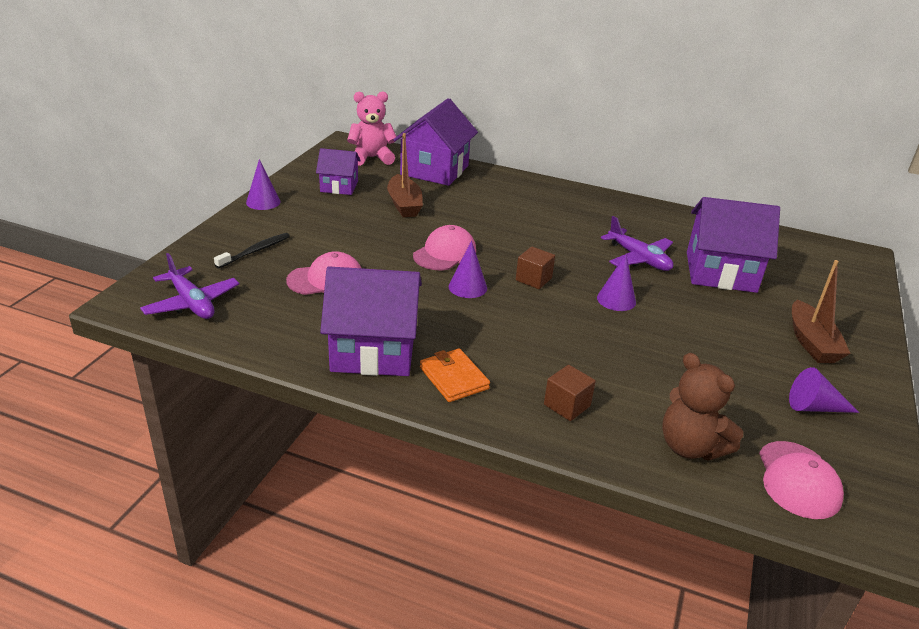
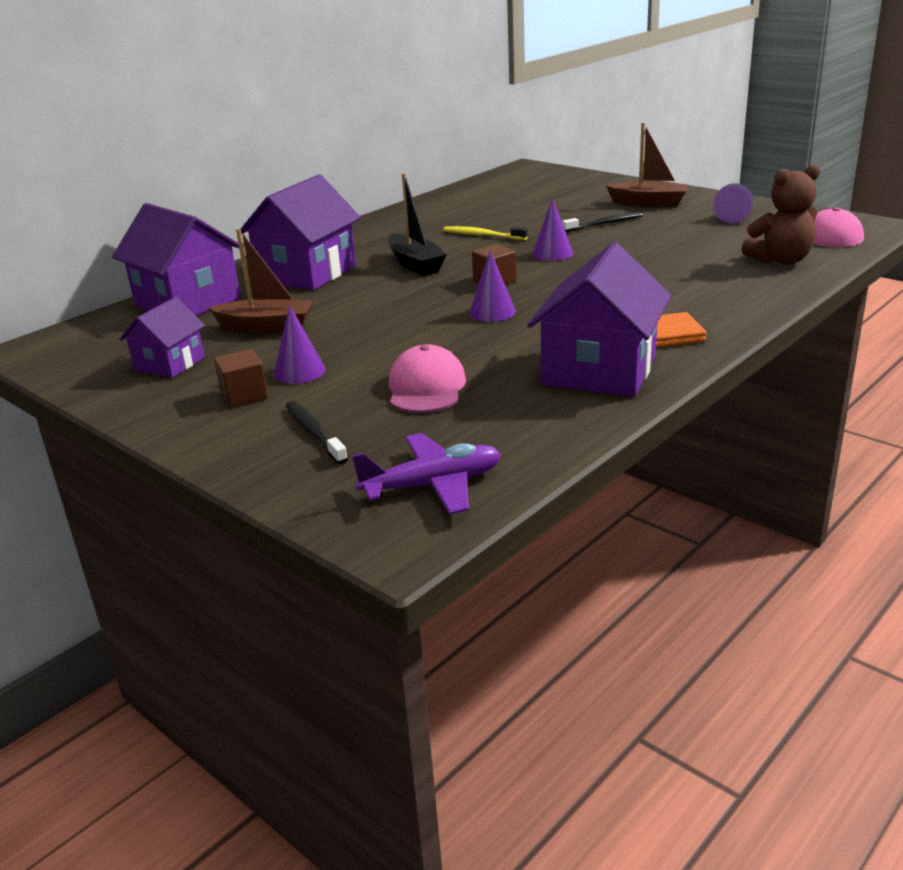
camera: 65 degrees left, 5 degrees down
purple cone [246,159,280,210] -> purple cone moved to [273,305,326,384]
pink teddy bear [347,91,397,166] -> none
pink cap [413,225,476,270] -> none
brown cube [544,365,596,421] -> brown cube moved to [214,349,268,407]
purple plane [601,216,673,271] -> yellow toothbrush [443,226,528,240]
purple house [687,197,780,293] -> purple house moved to [241,174,361,290]
none -> black boat [388,173,447,276]
none -> black toothbrush [562,212,643,232]

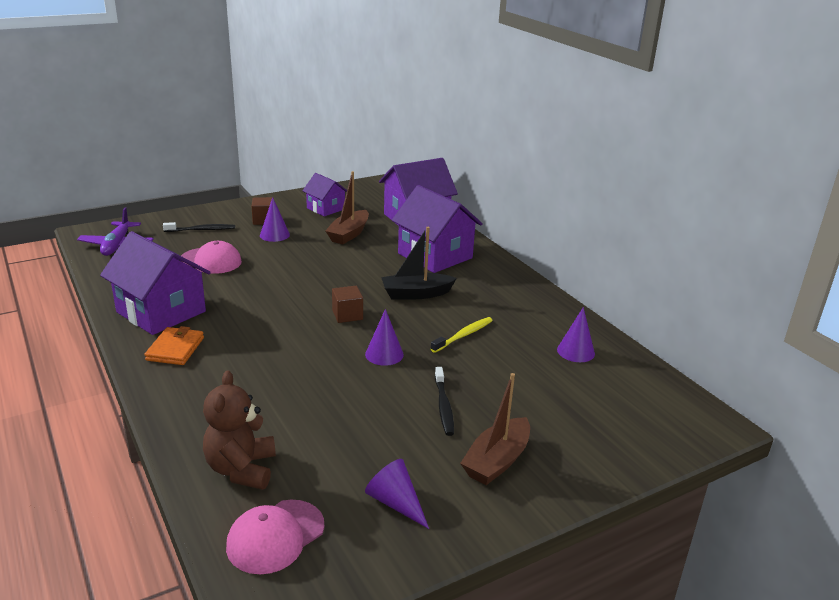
camera: 105 degrees right, 0 degrees up
purple cone [469,251,516,322] -> purple cone moved to [557,307,595,362]

